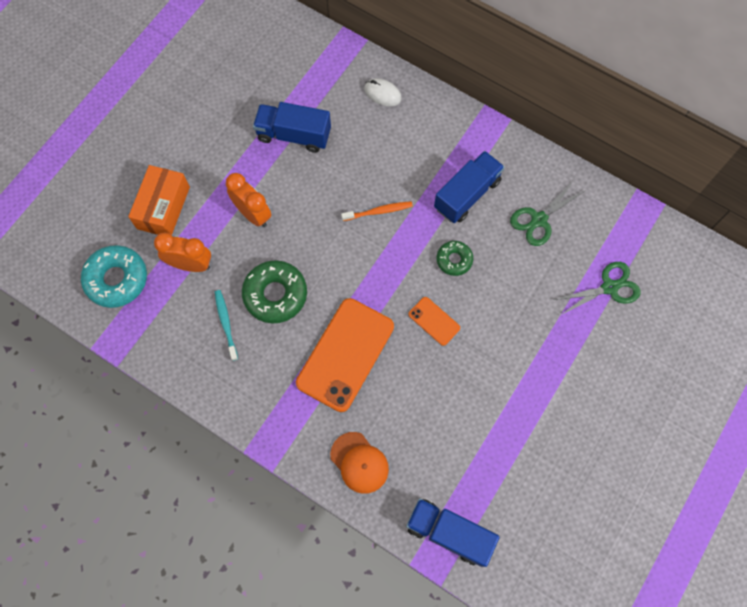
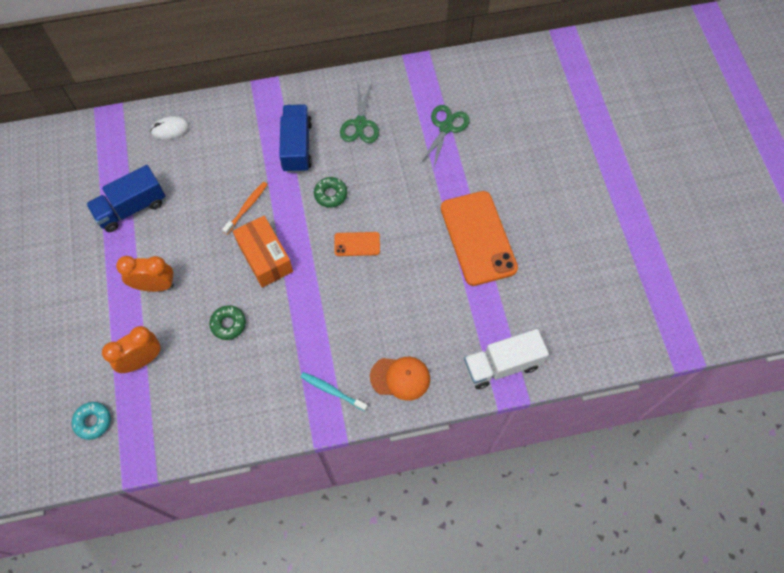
camera: 45 degrees left, 5 degrees down
turquoise donut [81,245,147,308] -> turquoise donut [72,402,111,440], size x0.58
orange box [128,165,190,235] -> orange box moved to [233,216,293,288]
turquoise toothbrush [215,290,238,361] -> turquoise toothbrush moved to [300,372,368,411]
green donut [242,260,307,323] -> green donut [209,305,246,340], size x0.58
orange phone [296,298,394,412] -> orange phone moved to [441,191,518,286]
blue truck [406,498,500,567] -> white truck [464,329,549,389]

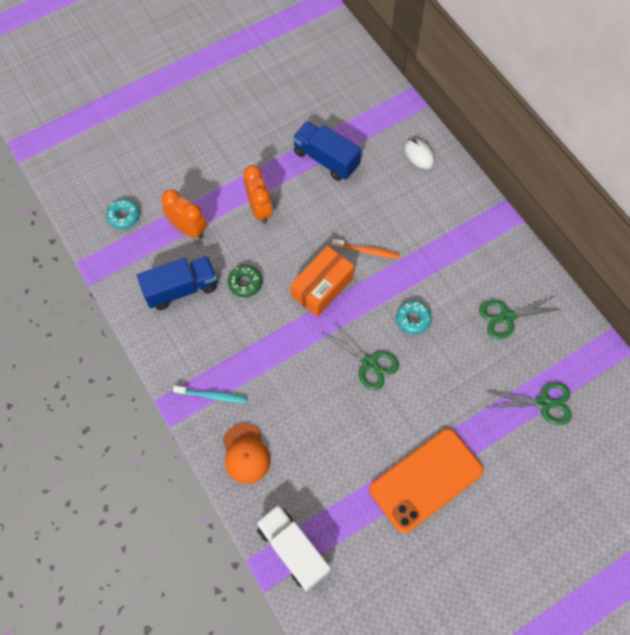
camera: 70 degrees right, 0 degrees up
blue truck [279,104,312,173] -> blue truck moved to [137,256,217,310]
turquoise toothbrush [300,372,368,411] -> turquoise toothbrush turned 90 degrees clockwise [173,386,247,403]
green donut [314,177,347,208] -> turquoise donut [396,301,432,334]
orange phone [334,232,380,256] -> green scissors [323,322,399,390]

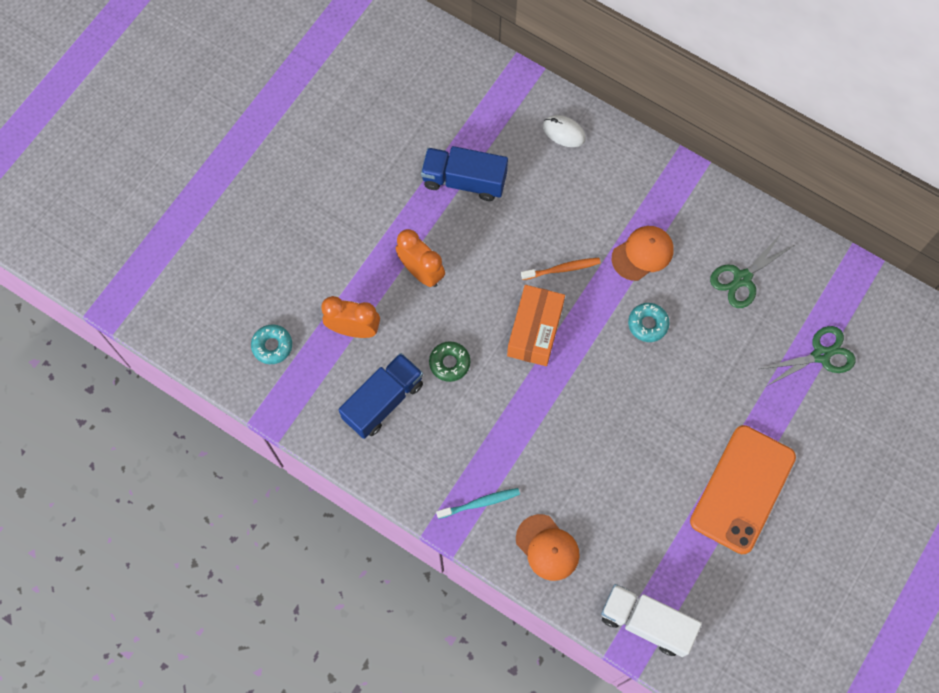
camera: 25 degrees left, 5 degrees up
green scissors [323,322,399,390] -> none
none -> orange cap [612,226,673,281]

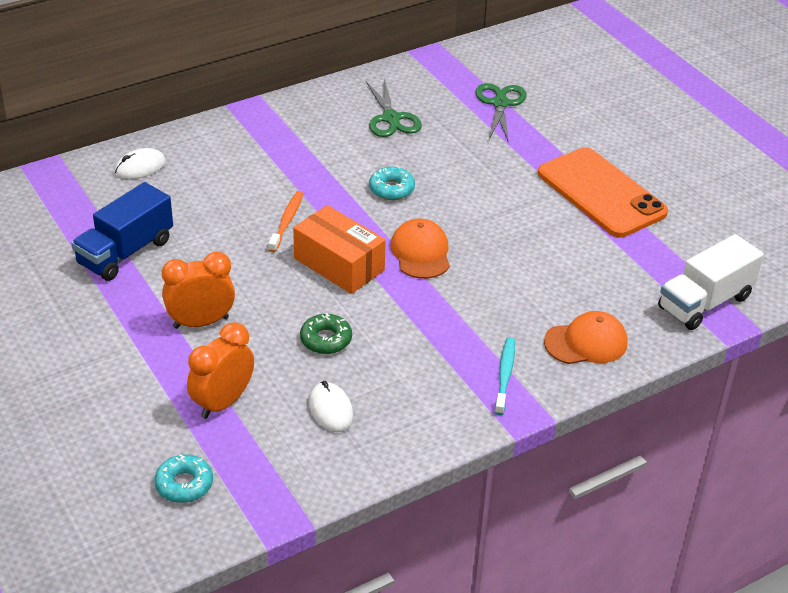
camera: 65 degrees left, 30 degrees down
blue truck [339,353,423,439] -> white mouse [309,381,353,432]
orange cap [612,226,673,281] -> orange cap moved to [391,219,450,279]

